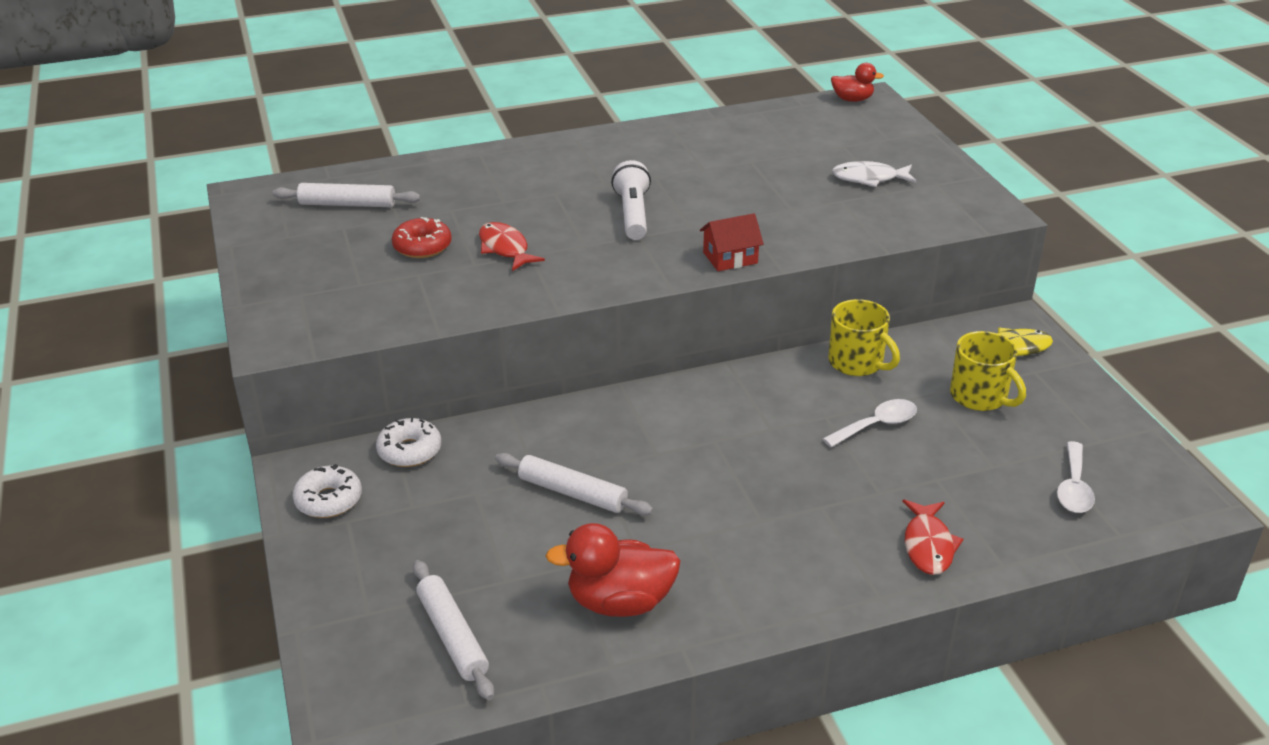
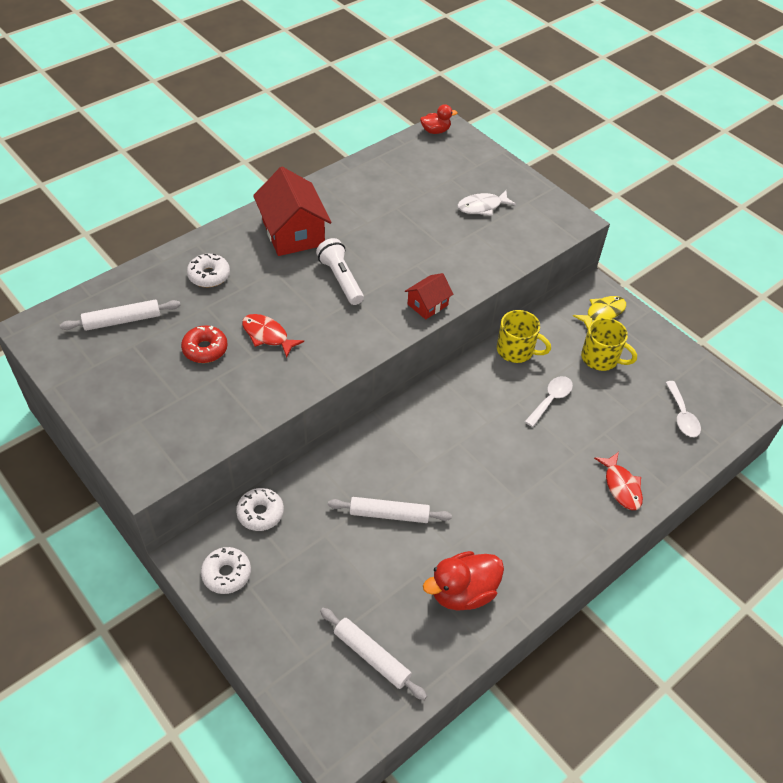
camera: 25 degrees left, 15 degrees up
none -> white donut [187,254,230,287]
none -> red house [253,167,332,256]

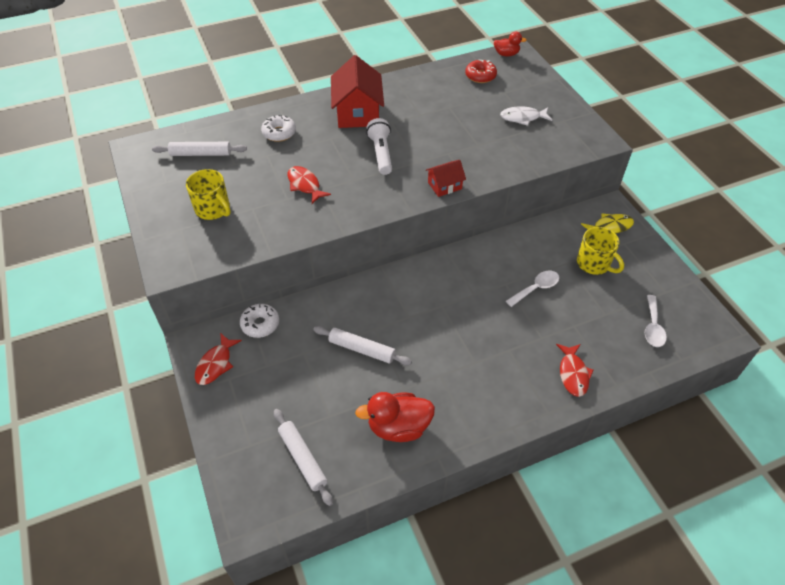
camera: 20 degrees right, 0 degrees up
red donut [181,325,228,363] -> red donut moved to [465,60,497,83]
white donut [201,547,251,594] -> red fish [195,333,242,385]
yellow mug [497,310,551,363] -> yellow mug moved to [186,169,231,220]

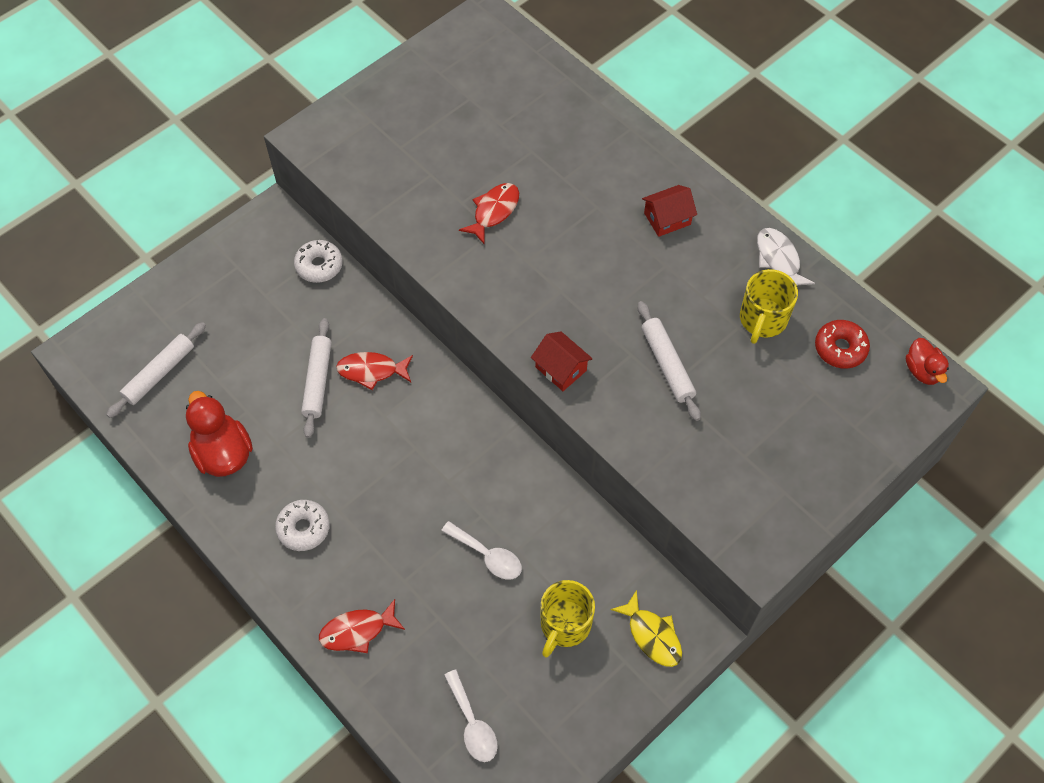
camera: 70 degrees right, 10 degrees up
white rolling pin [152,142,247,156] -> white rolling pin moved to [638,301,701,421]
yellow mug [186,169,231,220] -> yellow mug moved to [740,269,798,344]
red fish [195,333,242,385] -> red fish moved to [336,352,413,390]
white donut [261,115,296,142] -> white donut moved to [275,500,330,551]
red house [331,55,384,128] -> red house [642,185,697,237], size x0.53
white flashlight [366,118,392,175] -> none
white fish [500,106,552,126] -> white fish moved to [757,228,815,285]
white spoon [645,295,667,347] -> white spoon turned 105 degrees counterclockwise [444,670,498,762]

